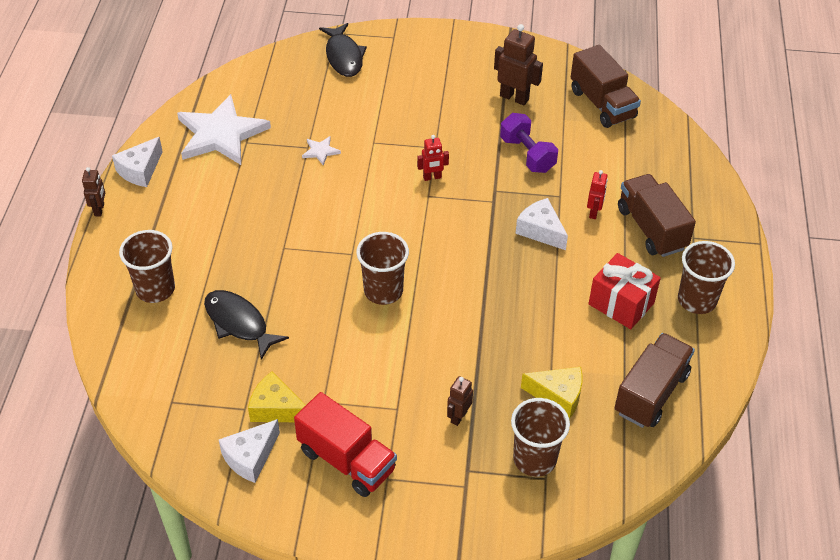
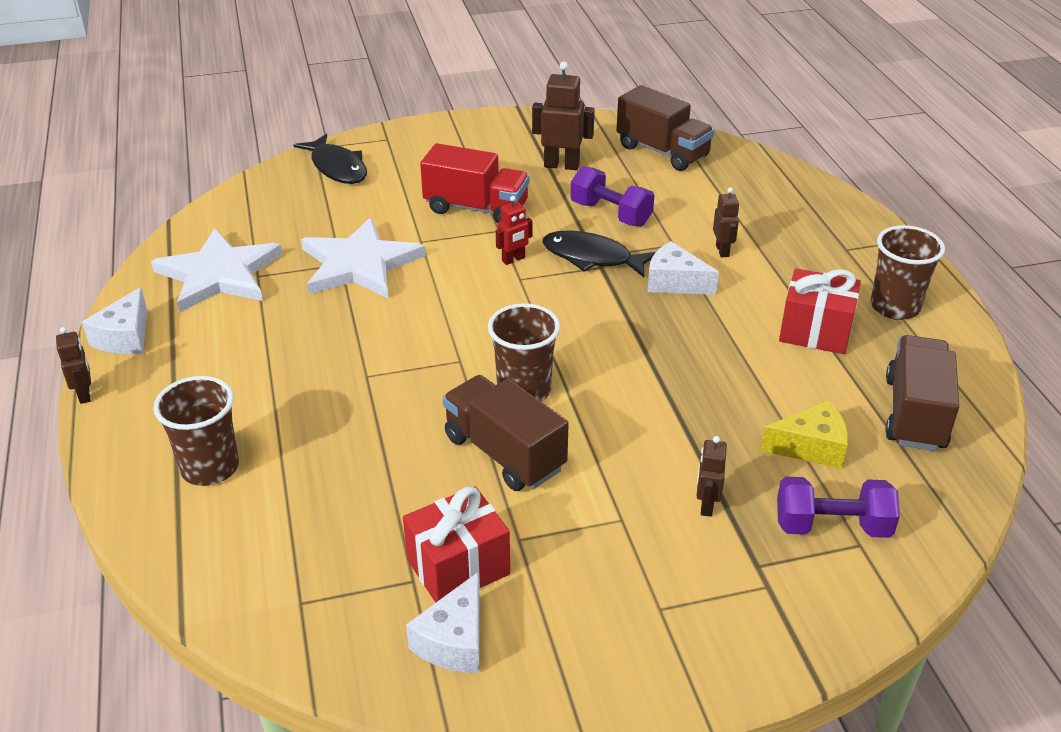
camera: 20 degrees left, 10 degrees down
black fish [204,290,289,360] -> black fish moved to [542,231,656,277]
yellow cheese [248,372,306,422] -> red gift [403,486,510,603]
red truck [294,392,397,497] -> red truck moved to [420,143,530,223]
white star [302,136,341,166] -> white star [301,217,426,298], size x2.47
brown cup [511,398,570,477] -> purple dumbbell [777,477,900,538]
red robot [587,170,608,219] -> brown robot [713,187,739,257]
brown truck [618,174,696,257] -> brown truck moved to [443,375,569,491]

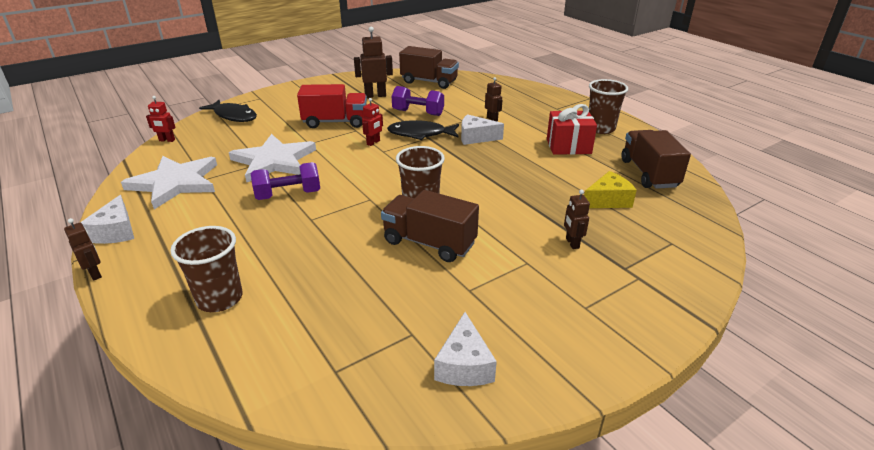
camera: 20 degrees left, 5 degrees down
red gift [403,486,510,603] -> none
purple dumbbell [777,477,900,538] -> purple dumbbell moved to [251,162,320,200]
none -> red robot [146,96,176,142]

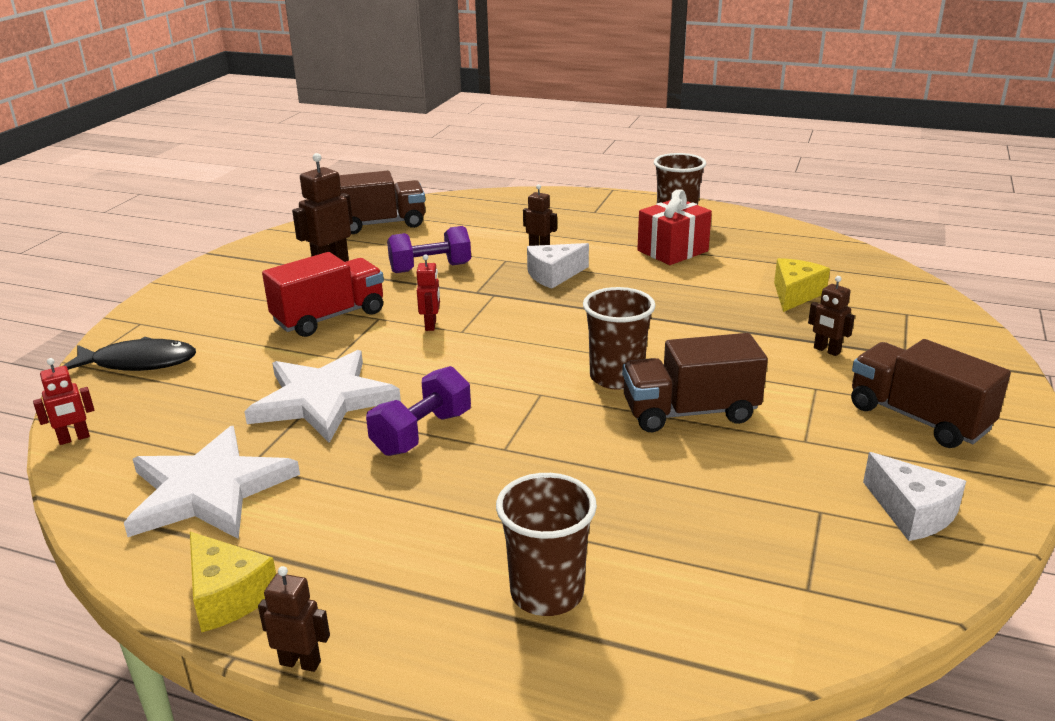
camera: 35 degrees left, 5 degrees down
white cheese [80,195,134,244] -> yellow cheese [190,532,276,632]
black fish [387,120,459,140] -> none
brown truck [622,130,691,189] -> brown truck moved to [851,339,1011,448]

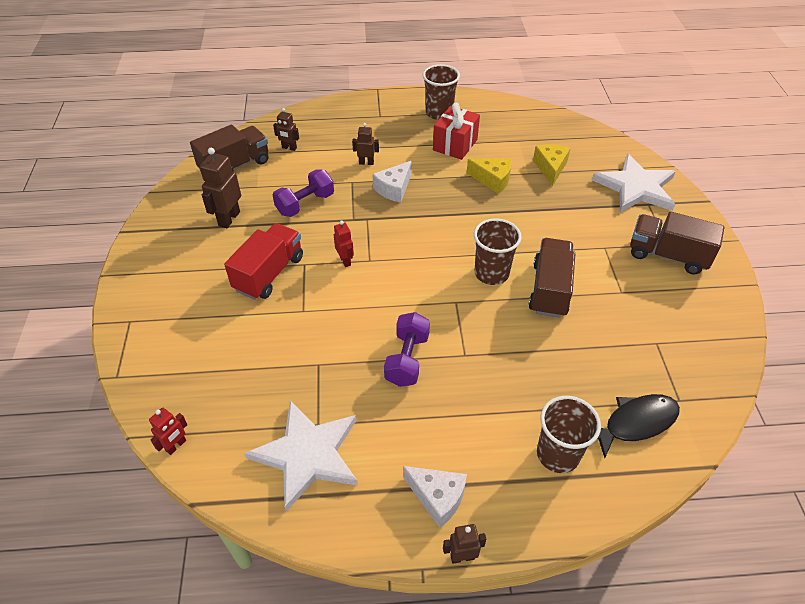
camera: 25 degrees left, 20 degrees up
black fish [63,337,196,371] -> black fish moved to [597,394,680,458]
yellow cheese [190,532,276,632] -> yellow cheese moved to [467,159,512,194]
white star [244,350,401,443] -> white star moved to [592,154,676,212]
brown truck [622,333,768,432] -> brown truck turned 135 degrees clockwise [529,238,575,318]
brown robot [808,276,855,356] -> brown robot moved to [273,108,299,151]
white cheese [863,452,966,541] -> white cheese moved to [403,466,467,528]

